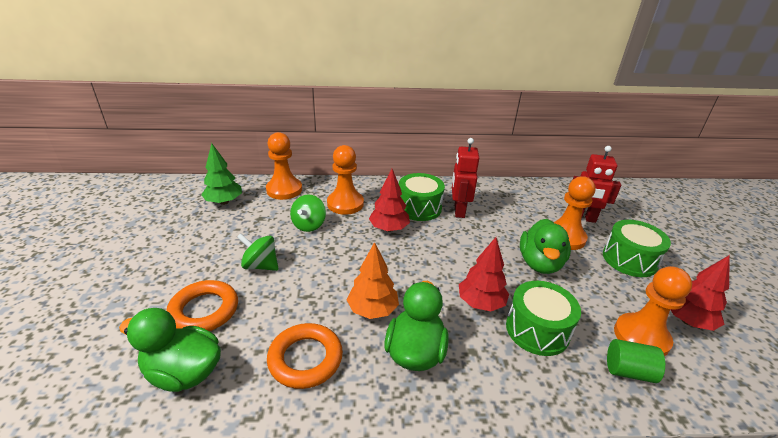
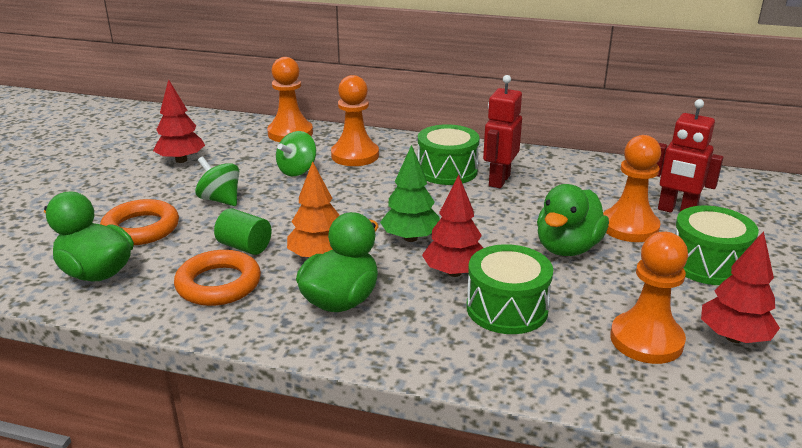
camera: 20 degrees right, 5 degrees down
green tree [201,143,242,205] -> green tree moved to [380,145,440,242]
red tree [369,169,410,232] -> red tree moved to [153,79,205,163]
green cylinder [607,339,665,383] -> green cylinder moved to [214,208,272,255]

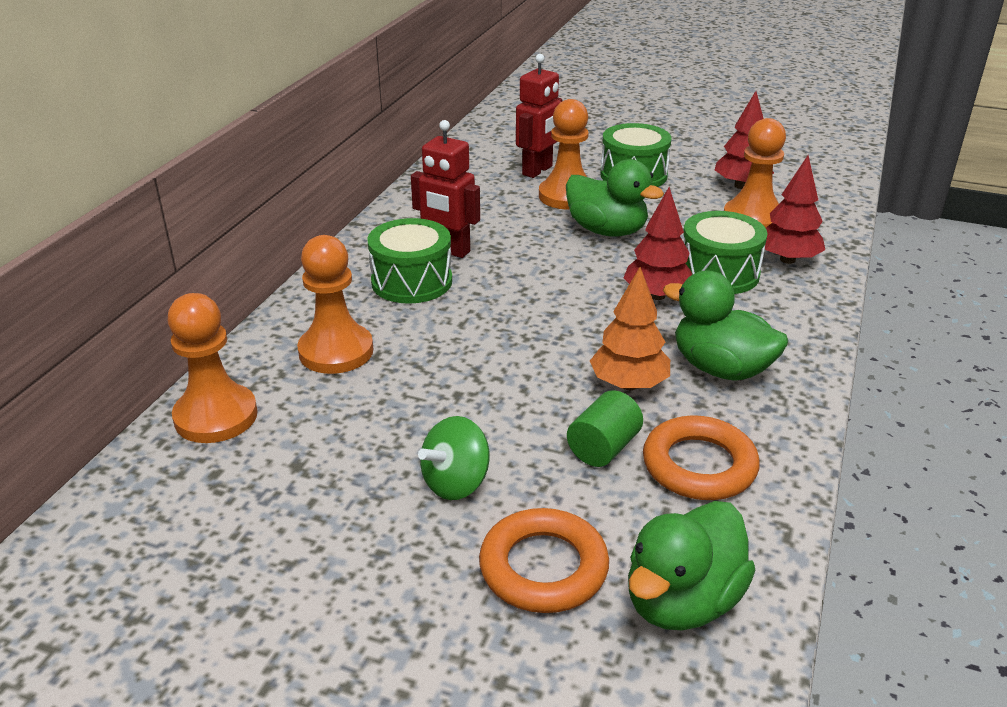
camera: 85 degrees left, 5 degrees up
red tree [153,79,205,163] -> red tree moved to [765,156,825,264]
green spinning top [276,131,316,176] -> none
green tree [380,145,440,242] -> none

